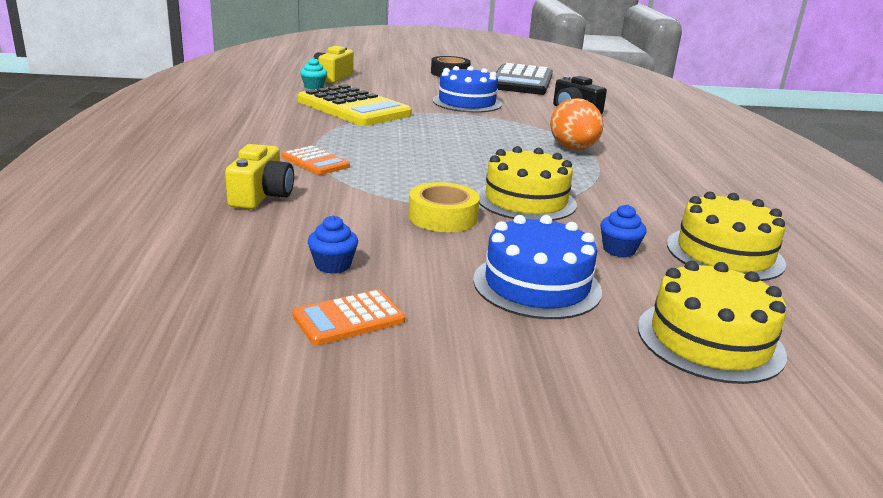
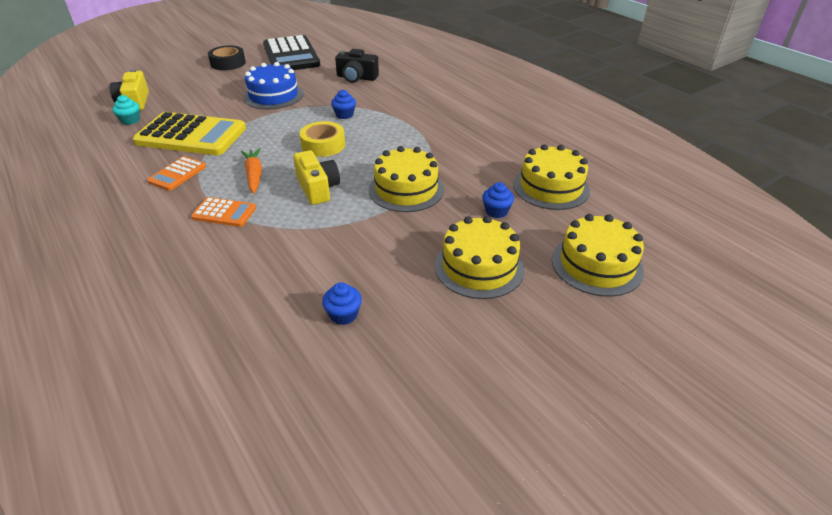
camera: 30 degrees left, 15 degrees up
yellow camera [225,144,294,209] -> yellow camera moved to [293,150,340,205]
orange calculator [292,289,405,345] -> orange calculator moved to [147,156,206,191]
yellow tape [409,182,480,232] -> yellow tape moved to [300,121,345,157]
blue cake [473,215,602,319] -> yellow cake [434,216,525,299]
orange egg [550,98,603,150] -> none
none -> orange carrot [241,148,262,194]
none -> blue cupcake [331,90,356,119]

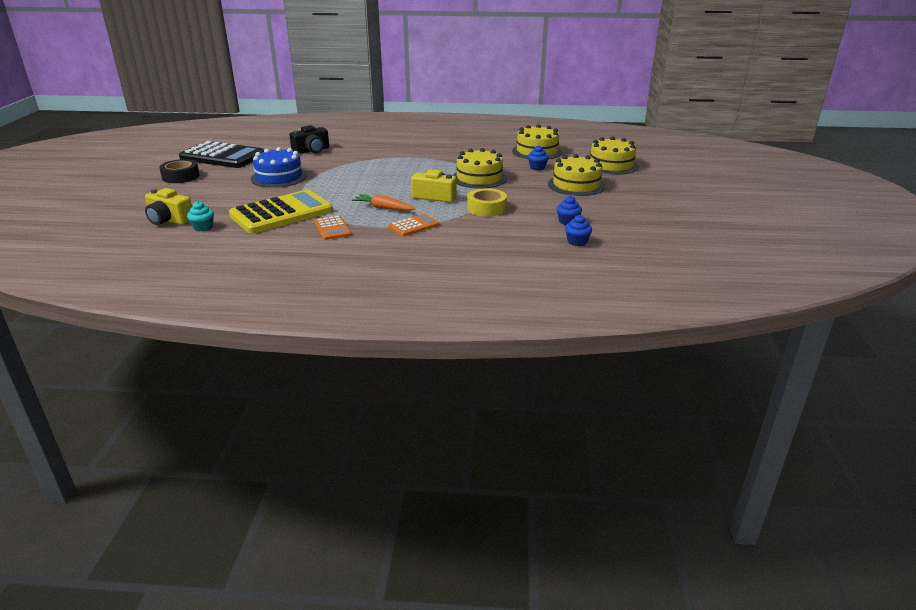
camera: 50 degrees left, 10 degrees down
yellow tape [300,121,345,157] -> yellow tape moved to [467,188,507,216]
blue cupcake [331,90,356,119] -> blue cupcake moved to [565,215,592,246]

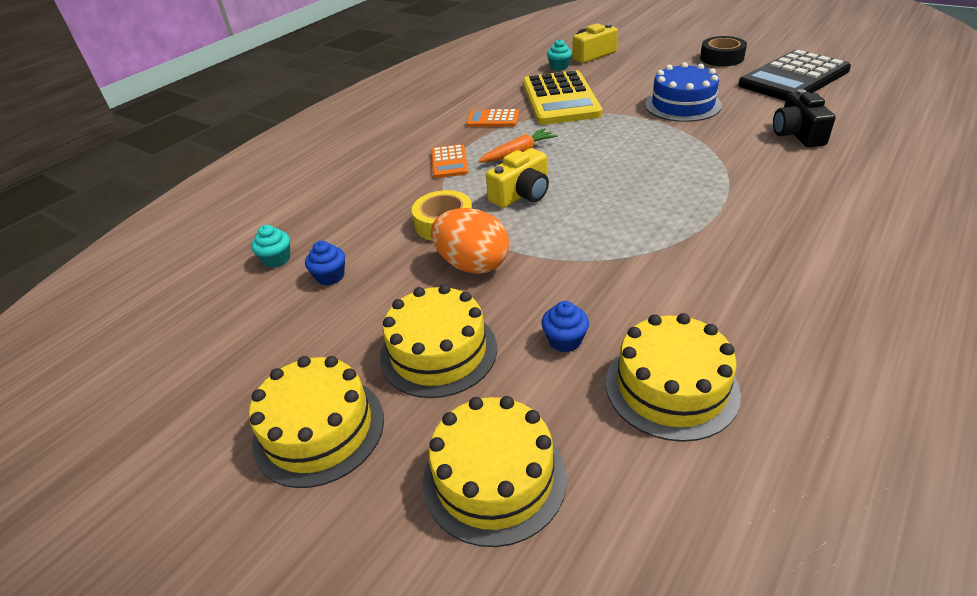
camera: 125 degrees right, 10 degrees up
yellow cake [453,148,507,189] -> yellow cake moved to [249,356,384,488]
blue cupcake [565,215,592,246] -> turquoise cupcake [251,225,290,268]
none -> orange egg [431,208,509,274]

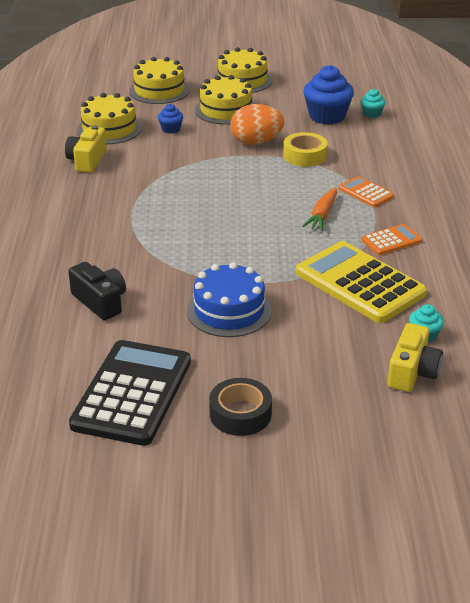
camera: 140 degrees right, 5 degrees down
blue cupcake [305,241,345,286] -> blue cupcake [303,65,354,125], size x2.00
yellow camera [486,148,549,208] -> yellow camera moved to [65,125,107,173]

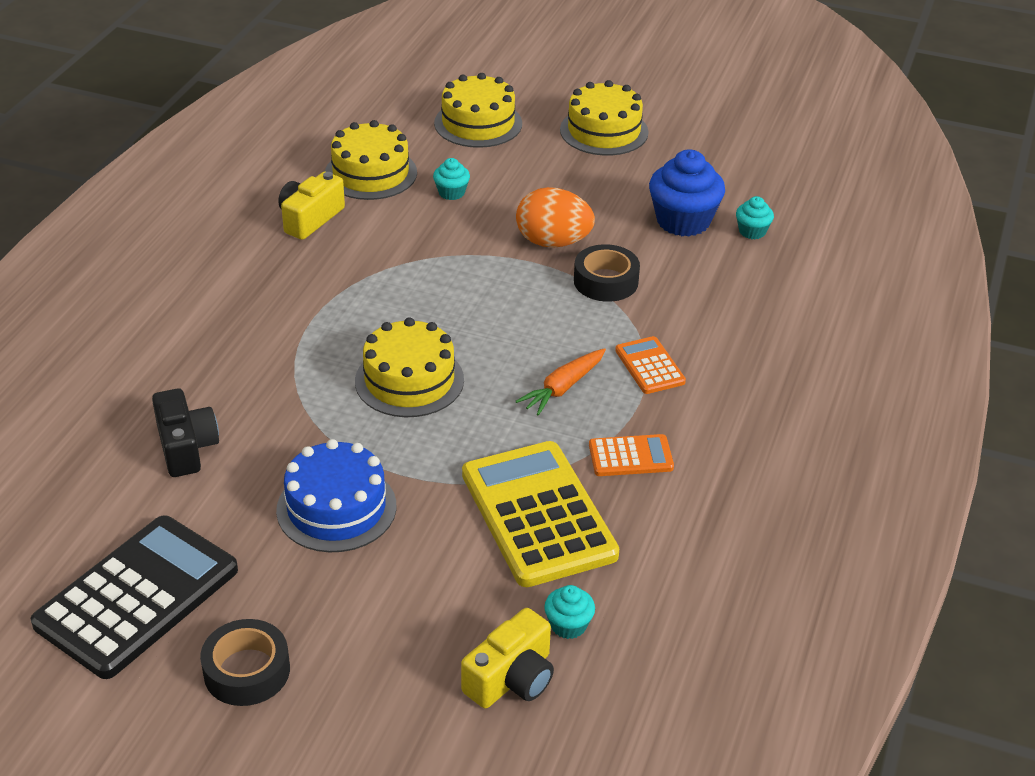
camera: 20 degrees right, 5 degrees up
blue cupcake [158,104,183,134] -> turquoise cupcake [433,158,470,200]
yellow cake [195,75,254,125] -> yellow cake moved to [355,317,464,417]
yellow tape [283,132,328,167] -> black tape [574,244,640,302]

